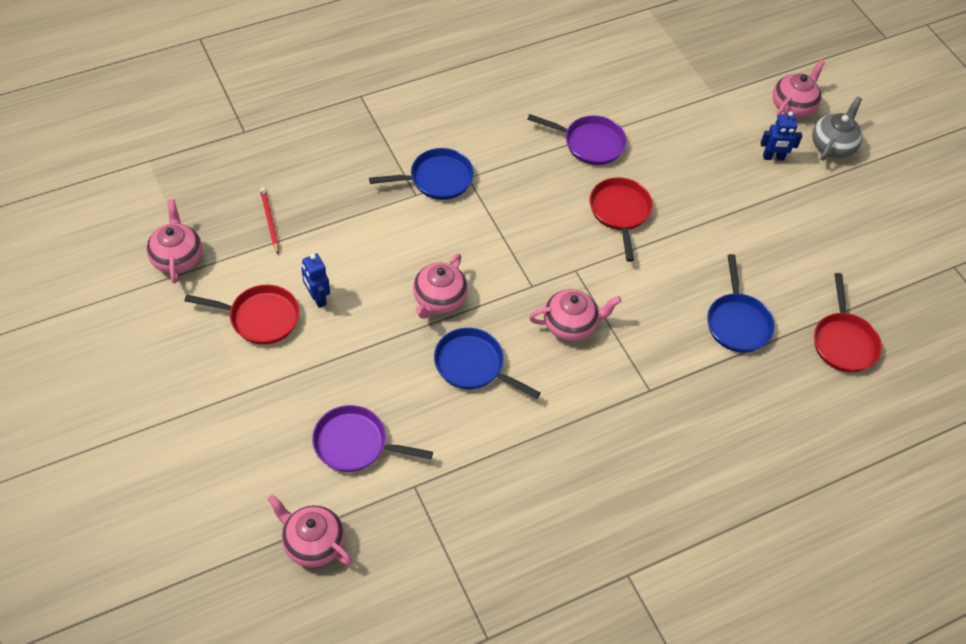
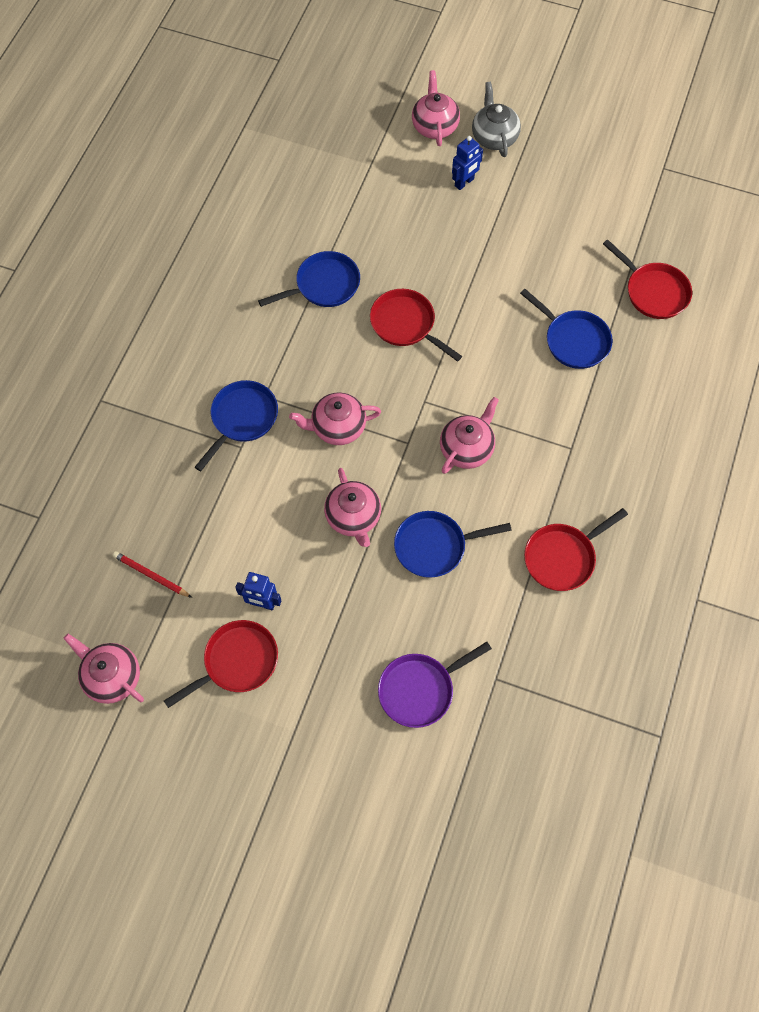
camera: 40 degrees left, 10 degrees up
pink teapot [268,495,352,567] -> pink teapot moved to [289,392,381,445]
purple pan [527,114,627,165] -> blue pan [258,251,360,307]
none -> red pan [524,508,628,591]

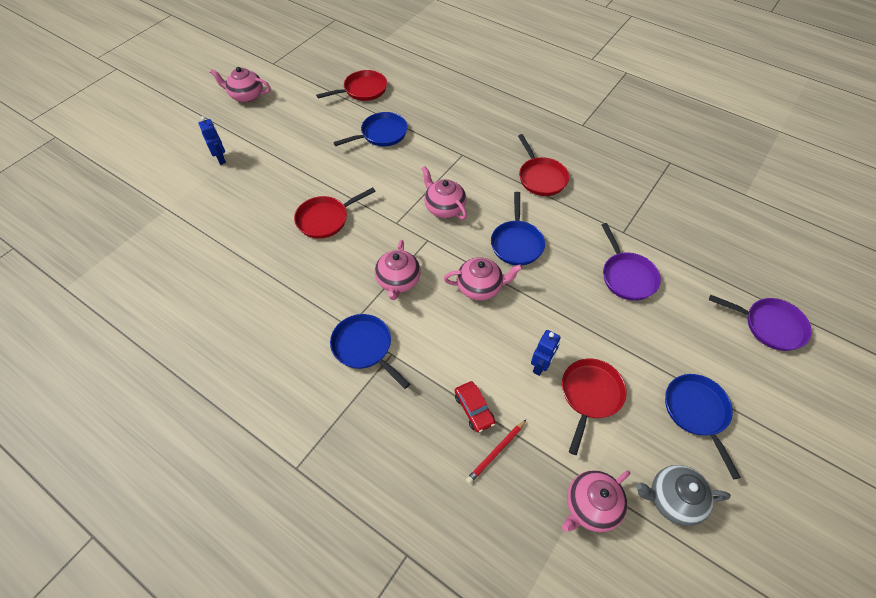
camera: 75 degrees left, 10 degrees down
red pan [164,620,278,708] -> red pan turned 45 degrees clockwise [562,359,627,455]
blue pan [258,251,360,307] -> blue pan moved to [665,374,741,479]
pink teapot [412,70,460,146] -> pink teapot moved to [210,67,270,103]
grey teapot [472,82,521,157] -> grey teapot moved to [636,465,731,526]
none -> red car [455,381,495,433]
none -> purple pan [709,295,812,351]

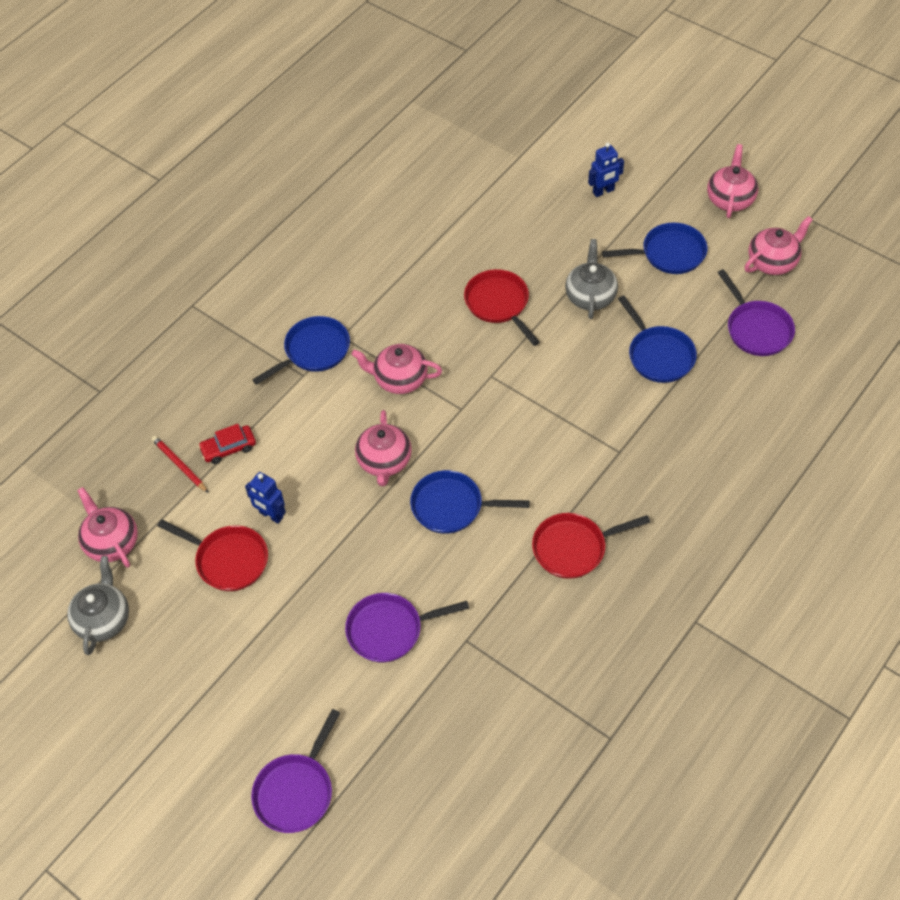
camera: 95 degrees right, 0 degrees up
red pan [316,70,387,101] -> purple pan [717,269,795,356]
pink teapot [421,166,467,220] -> pink teapot moved to [745,216,813,275]
blue pan [665,374,741,479] -> blue pan moved to [602,222,707,274]
none -> grey teapot [565,239,618,319]

